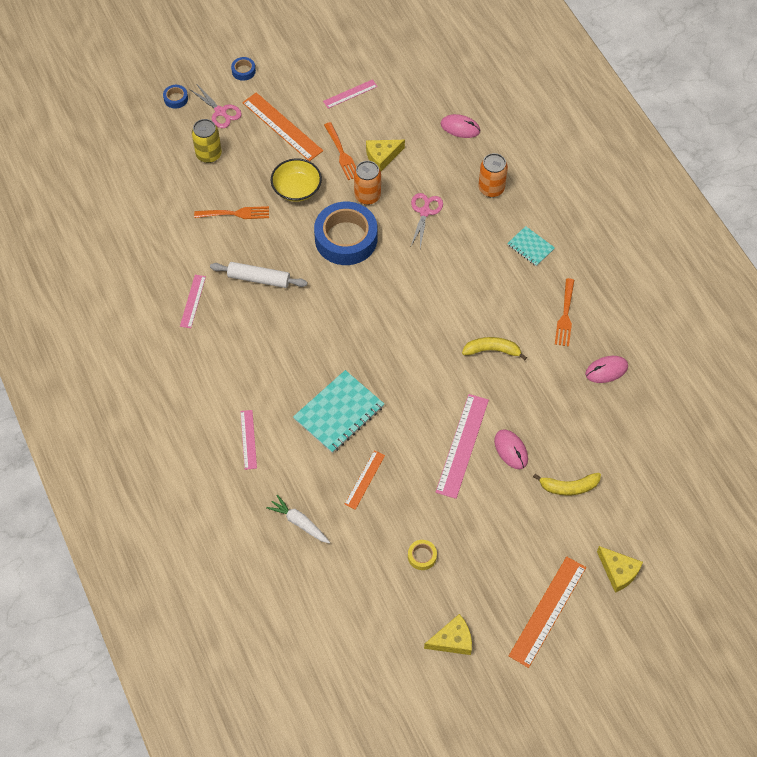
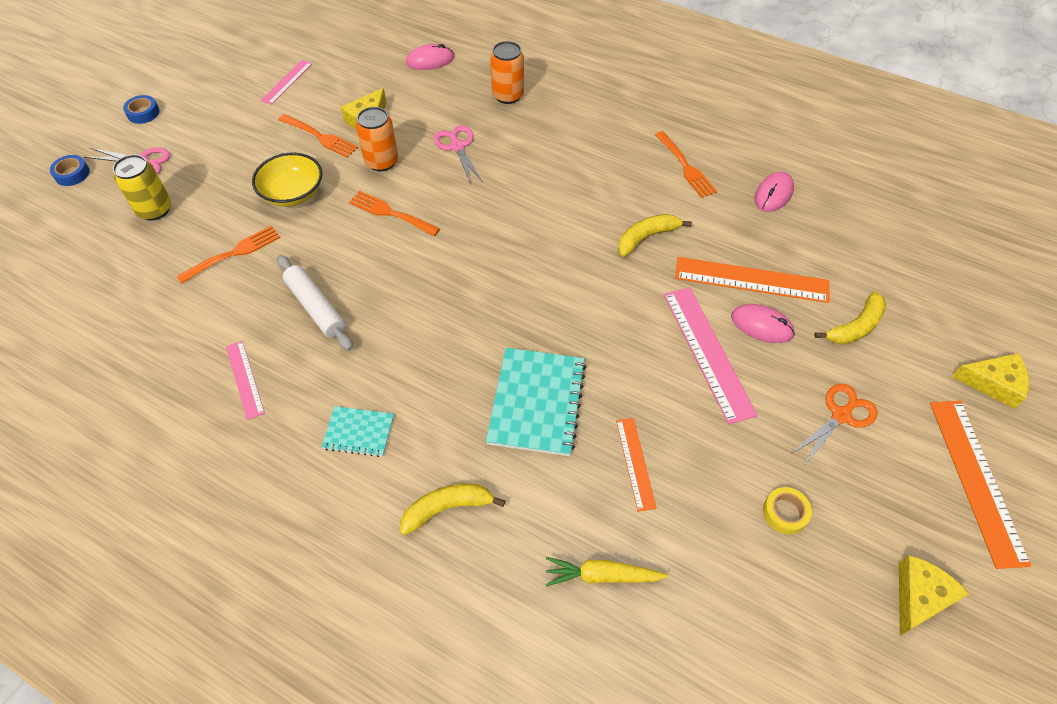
camera: 35 degrees left, 5 degrees down
white rolling pin [210,262,308,288] -> white rolling pin turned 75 degrees clockwise [277,255,353,350]
pink ruler [240,410,257,470] -> yellow banana [400,483,506,535]
orange ruler [242,92,323,161] -> orange ruler moved to [675,257,830,303]
white carrot [266,495,330,544] -> yellow carrot [546,557,668,586]
blue tape [314,202,377,265] -> orange fork [349,191,440,236]
turquoise notebook [507,226,555,266] -> turquoise notebook moved to [321,406,394,457]
none -> orange scissors [791,384,878,465]

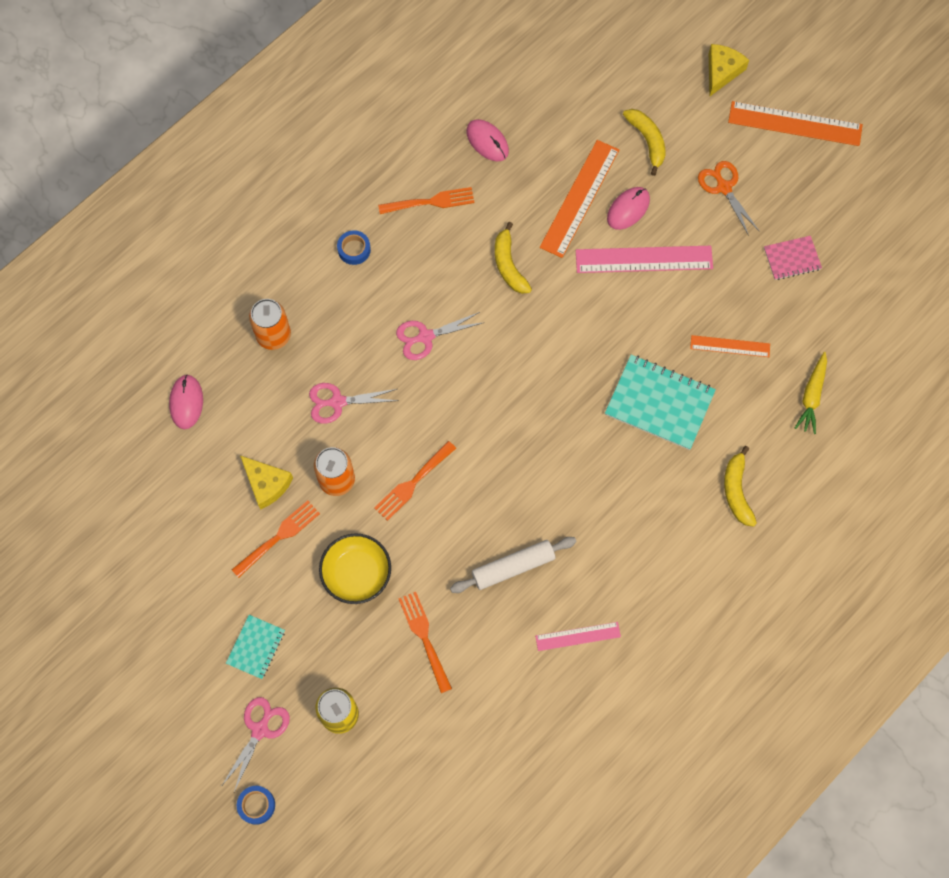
camera: 75 degrees left, 15 degrees up
blue tape [123,95,159,124] -> blue tape moved to [337,230,371,265]
pink ruler [260,60,312,105] -> none
turquoise notebook [321,406,394,457] -> turquoise notebook moved to [226,615,285,679]
yellow tape [763,487,812,535] -> pink notebook [764,236,822,280]
yellow cheese [899,555,969,636] -> none
none -> pink scissors [396,312,485,360]

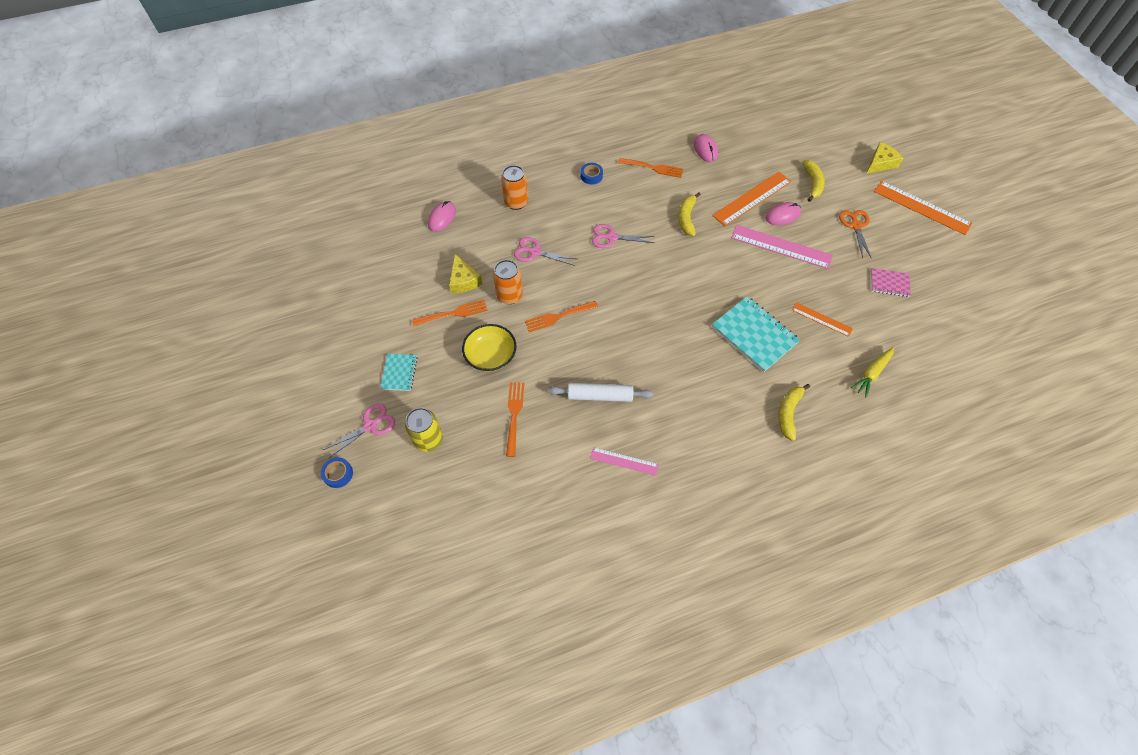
camera: 25 degrees right, 10 degrees down
turquoise notebook [226,615,285,679] -> turquoise notebook turned 45 degrees counterclockwise [380,354,418,391]

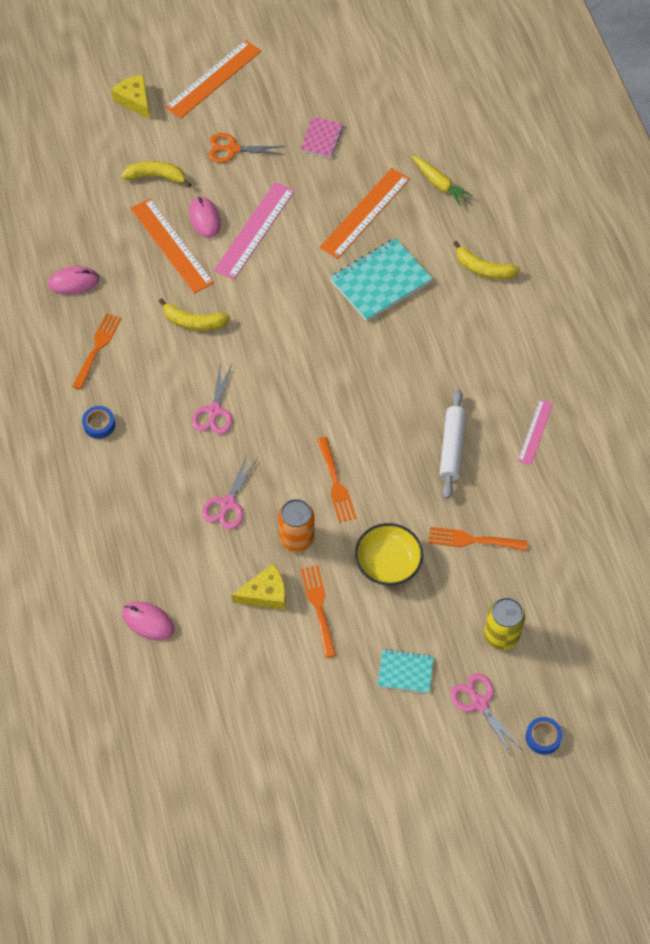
camera: 85 degrees left, 0 degrees up
orange can [501,165,528,210] -> none
orange ruler [792,302,853,337] -> orange ruler [319,168,410,259], size x1.76

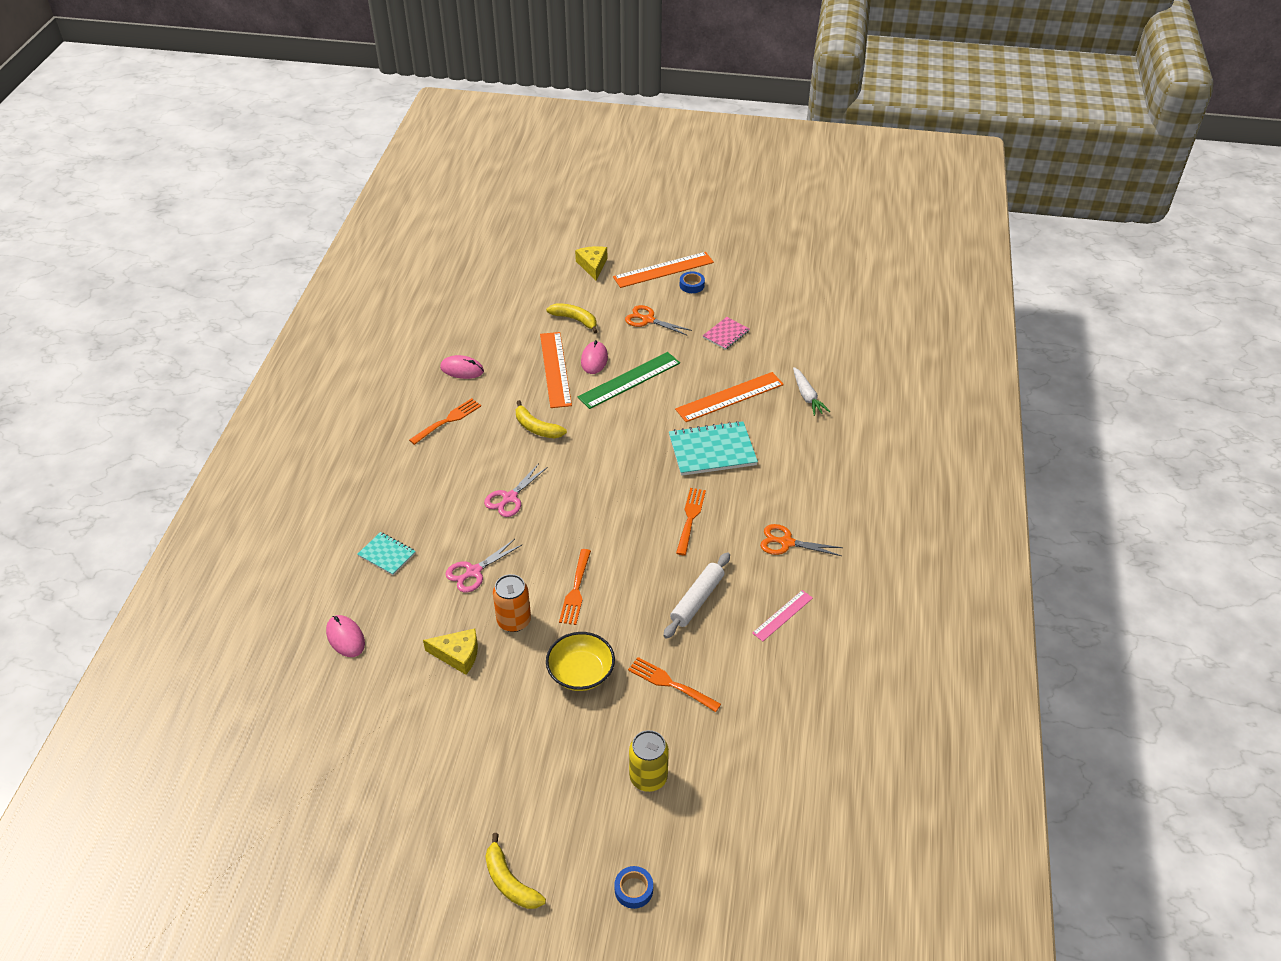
camera: 25 degrees right, 15 degrees down
blue tape [82,406,115,439] -> blue tape moved to [680,271,705,293]
pink ruler [214,182,295,280] -> green ruler [578,352,680,409]
orange fork [301,565,336,658] -> orange fork moved to [676,488,706,555]
turquoise notebook [378,649,434,693] -> turquoise notebook moved to [358,532,416,575]
yellow carrot [411,155,472,206] -> white carrot [793,367,830,416]
pink scissors [450,673,523,756] -> none
yellow banana [453,241,520,280] -> yellow banana moved to [485,833,546,909]
none -> orange scissors [760,524,843,556]

